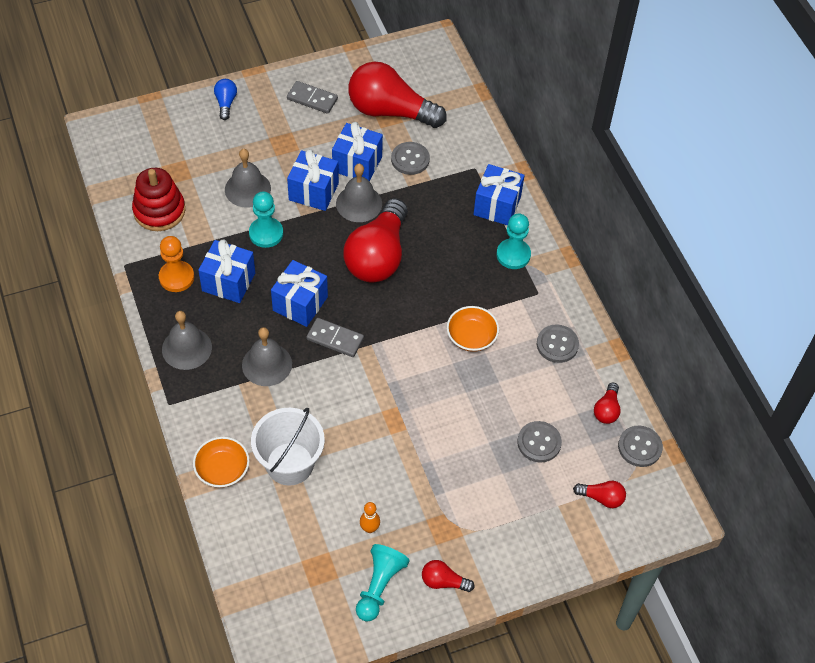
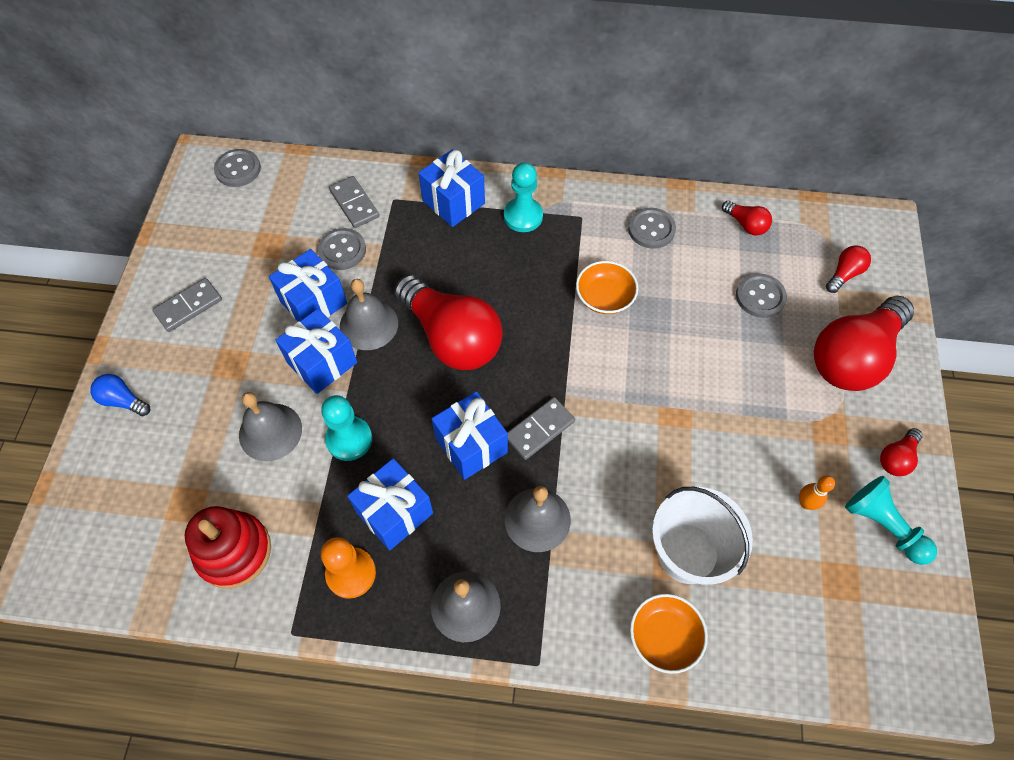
camera: 60 degrees left, 5 degrees up
red light bulb [349,62,447,128] -> red light bulb moved to [814,296,914,391]
grey button [618,426,663,467] -> grey button moved to [214,149,261,187]
none -> grey domino [329,176,379,228]

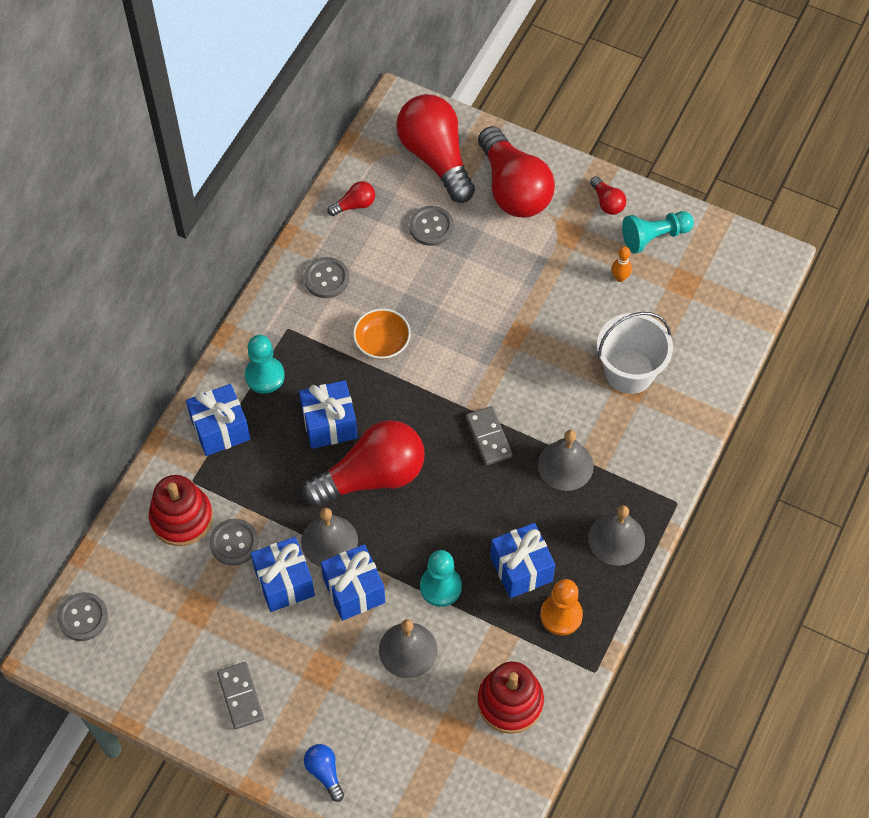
camera: 70 degrees left, 0 degrees up
blue light bulb [90,374,150,416] -> blue light bulb turned 105 degrees clockwise [304,744,344,802]
grey domino [329,176,379,228] -> red stacking toy [149,475,213,546]
blue gift [432,391,508,480] -> blue gift moved to [299,380,358,449]
orange bowl [630,594,708,674] -> none
red light bulb [826,245,871,293] -> red light bulb [396,94,475,203], size x2.32

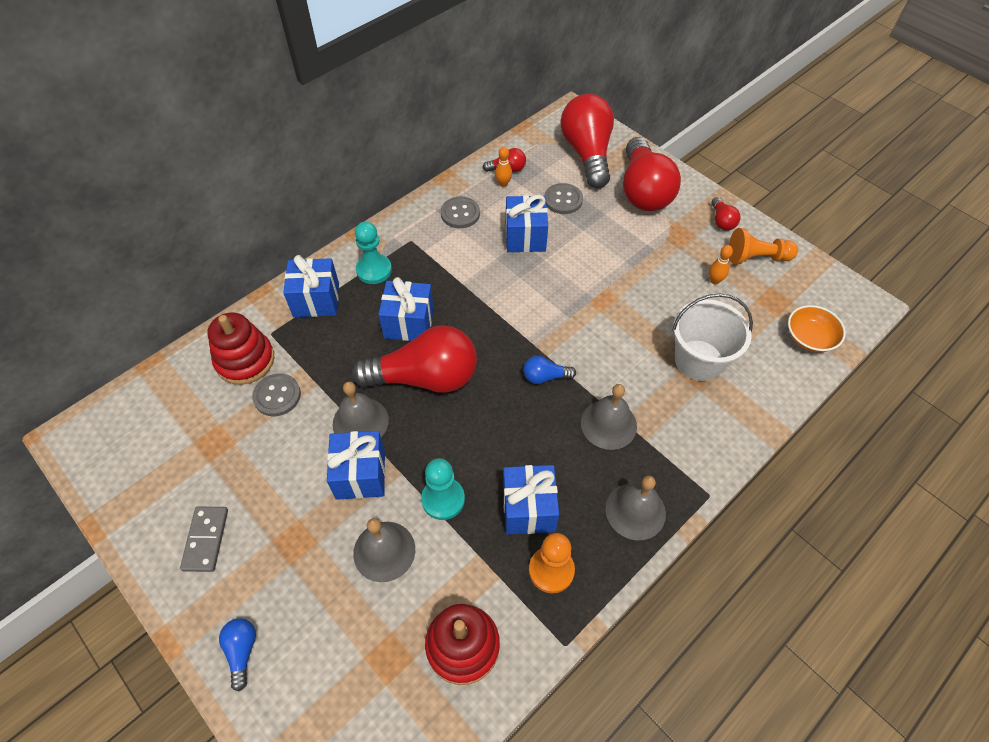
camera: 20 degrees right, 5 degrees down
grey button [57,592,108,641] -> none
blue gift [251,537,315,612] -> blue gift moved to [506,195,548,252]
orange bowl [353,308,411,359] -> orange bowl moved to [788,305,846,352]
grey domino [466,406,513,465] -> blue light bulb [523,356,576,384]
turquoise pawn [622,211,694,253] -> orange pawn [729,228,798,264]
none -> orange bowling pin [495,147,512,187]

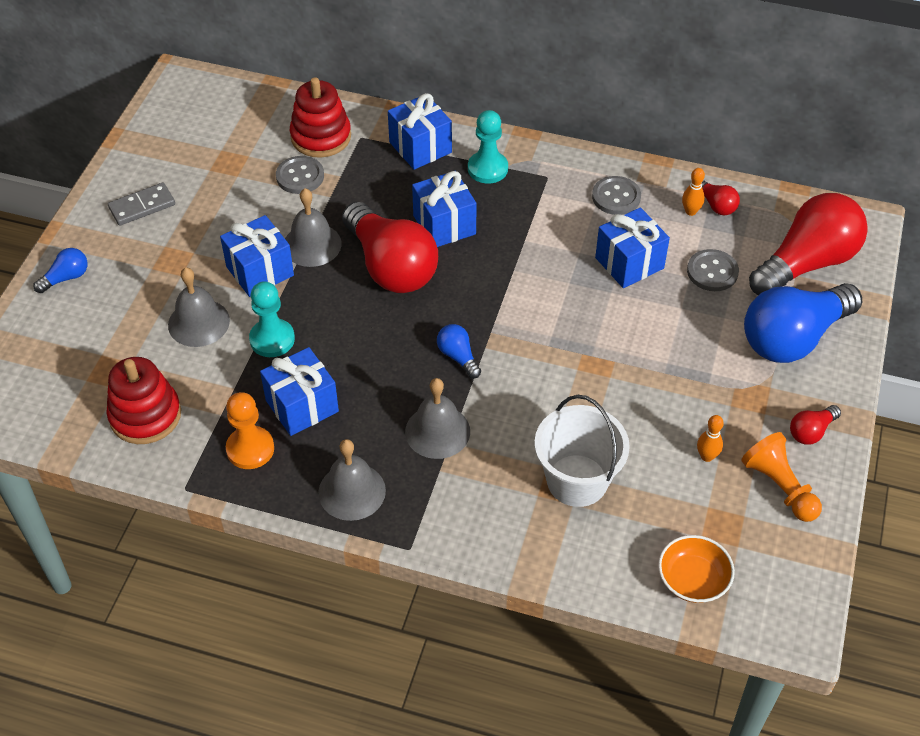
camera: 60 degrees right, 5 degrees down
red light bulb [623,137,681,211] -> blue light bulb [744,283,862,363]

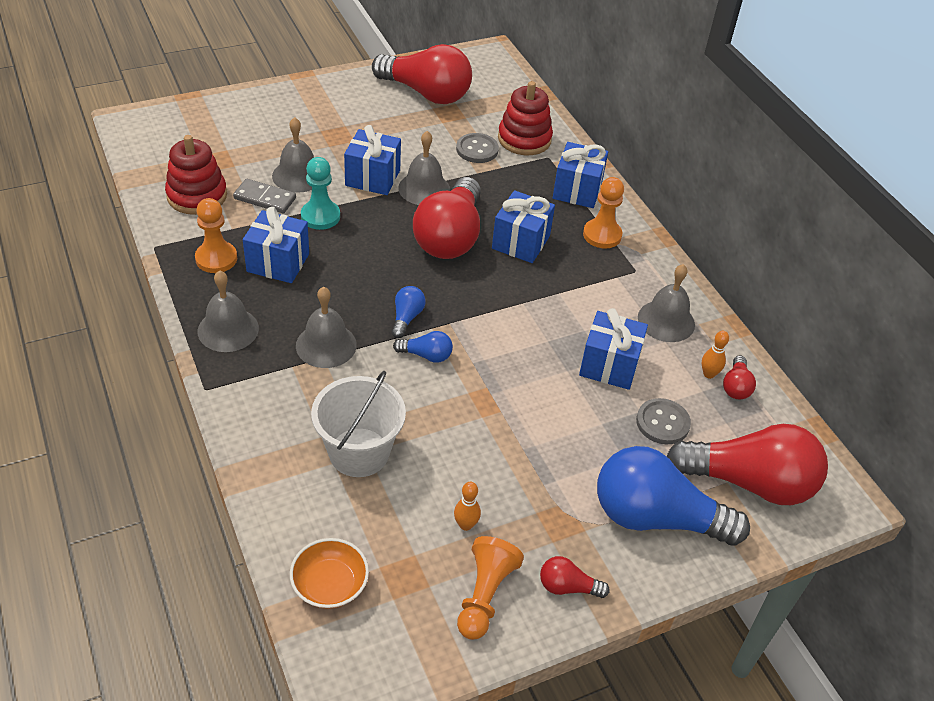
camera: 45 degrees right, 5 degrees down
blue light bulb [34,248,88,293] -> blue light bulb moved to [393,331,453,363]
grey domino [108,183,175,226] -> grey domino moved to [233,179,296,213]
turquoise pawn [468,110,508,183] -> orange pawn [583,177,624,248]
grey button [592,176,641,215] -> grey bell [638,264,695,342]
none -> red light bulb [372,44,472,104]

